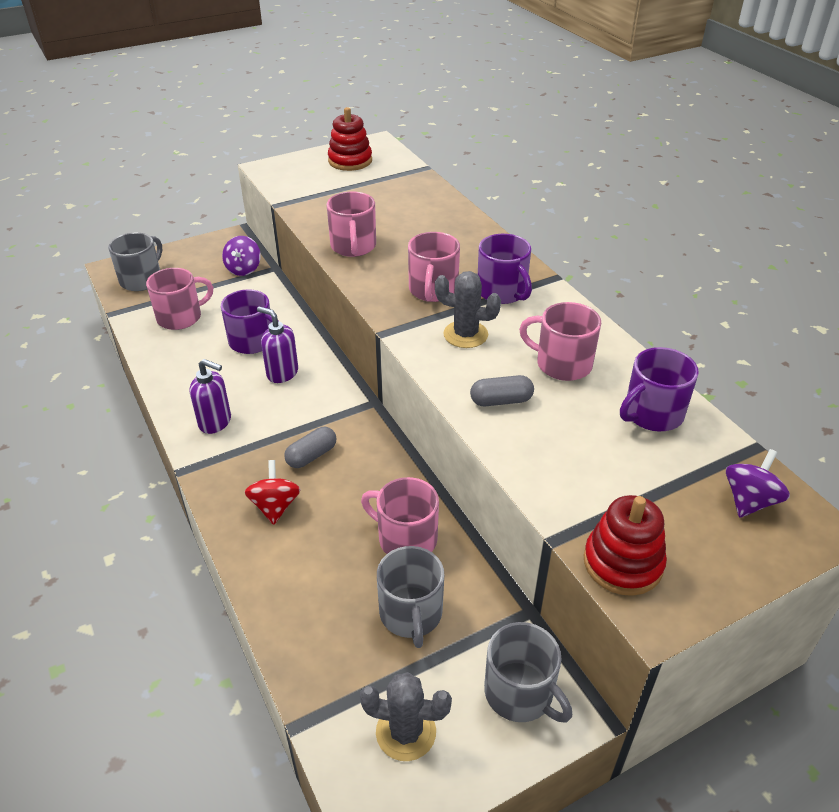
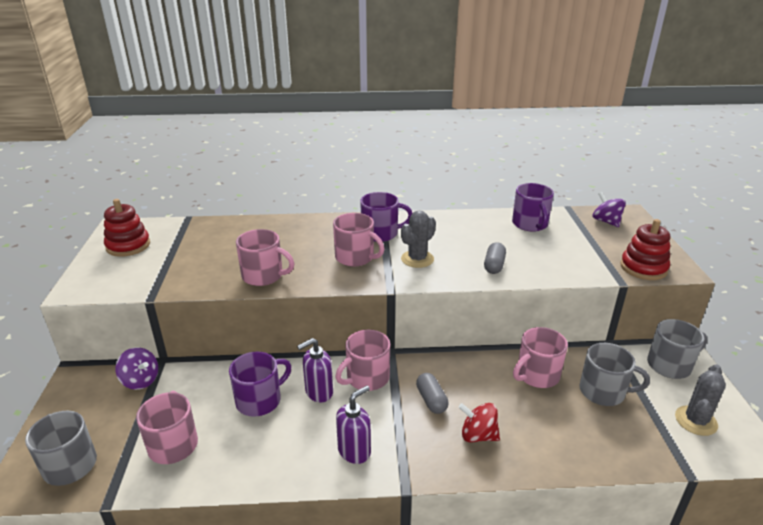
camera: 65 degrees left, 10 degrees down
pink mug [519,302,601,381] -> pink mug moved to [335,330,390,391]

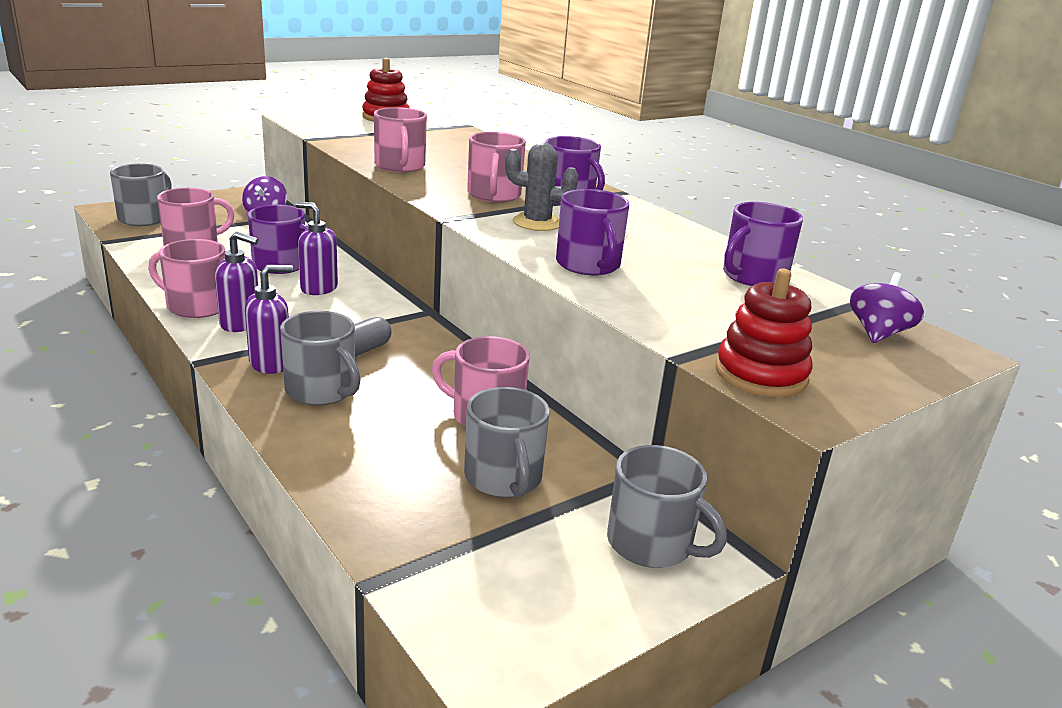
camera: 55 degrees right, 5 degrees down
pink mug [335,330,390,391] -> pink mug moved to [148,239,225,318]
red spinning top [459,403,500,443] -> grey mug [280,311,360,405]
grey capsule [484,242,506,274] -> purple mug [556,189,629,275]
grey cactus [675,364,726,436] -> none
none -> purple soap dispenser [245,265,293,374]

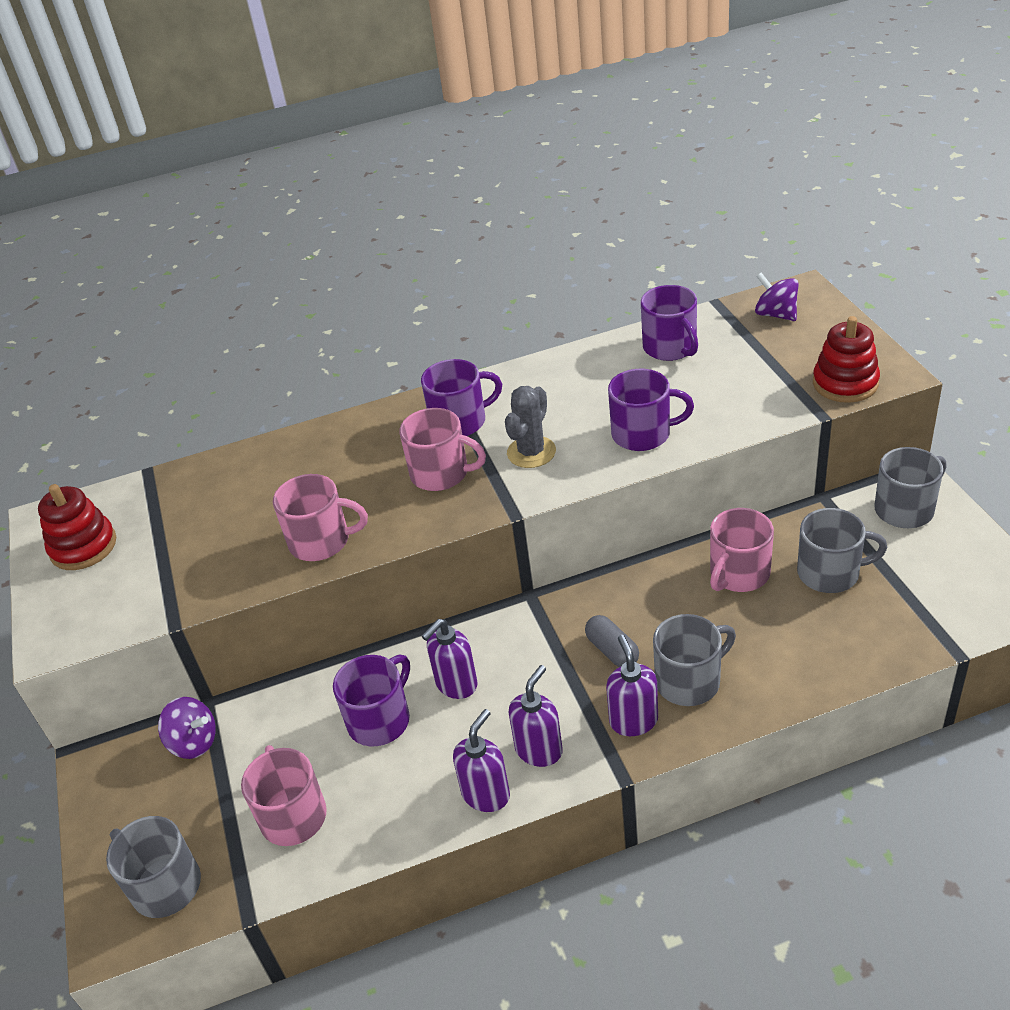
camera: 65 degrees left, 15 degrees up
pink mug [148,239,225,318] -> purple soap dispenser [453,709,510,812]

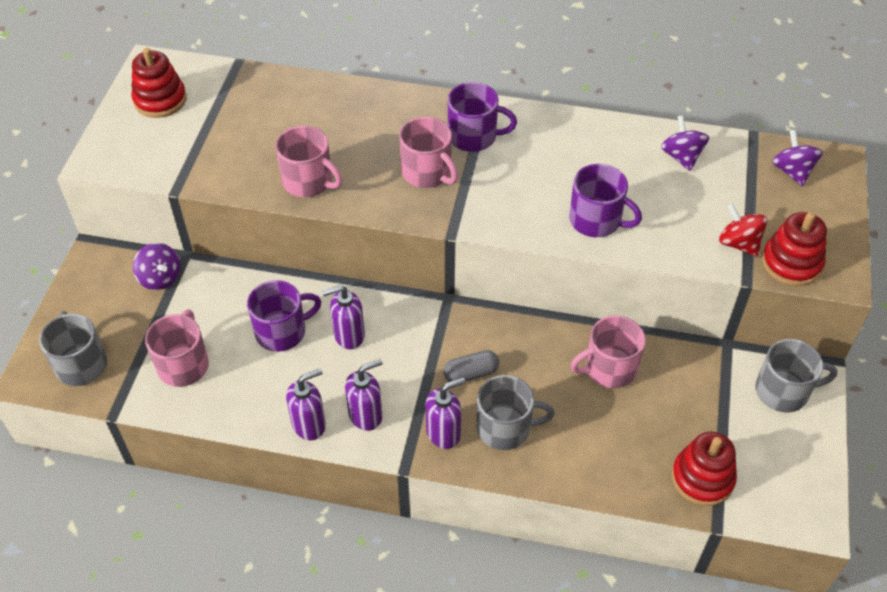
camera: 25 degrees right, 10 degrees up
grey cactus [505,386,556,468] -> none
grey capsule [585,615,639,667] -> grey capsule turned 75 degrees clockwise [443,350,499,382]
purple soap dispenser [606,635,658,736] -> purple soap dispenser turned 45 degrees clockwise [426,377,465,449]
purple mug [641,285,698,361] -> purple spinning top [661,115,709,171]
grey mug [797,508,887,593] -> none
none -> red stacking toy [672,432,737,506]
none -> red spinning top [719,203,767,257]

